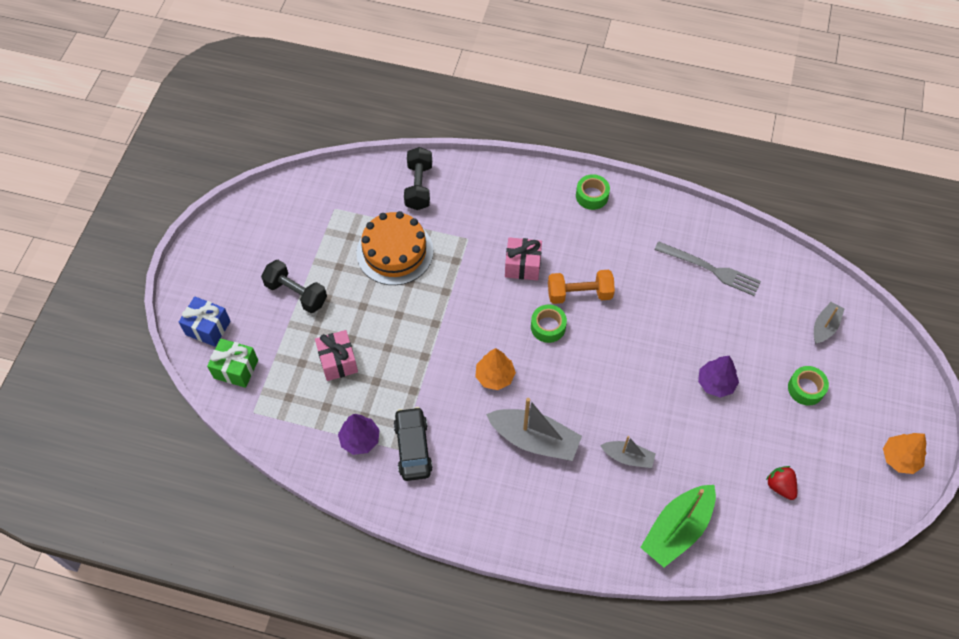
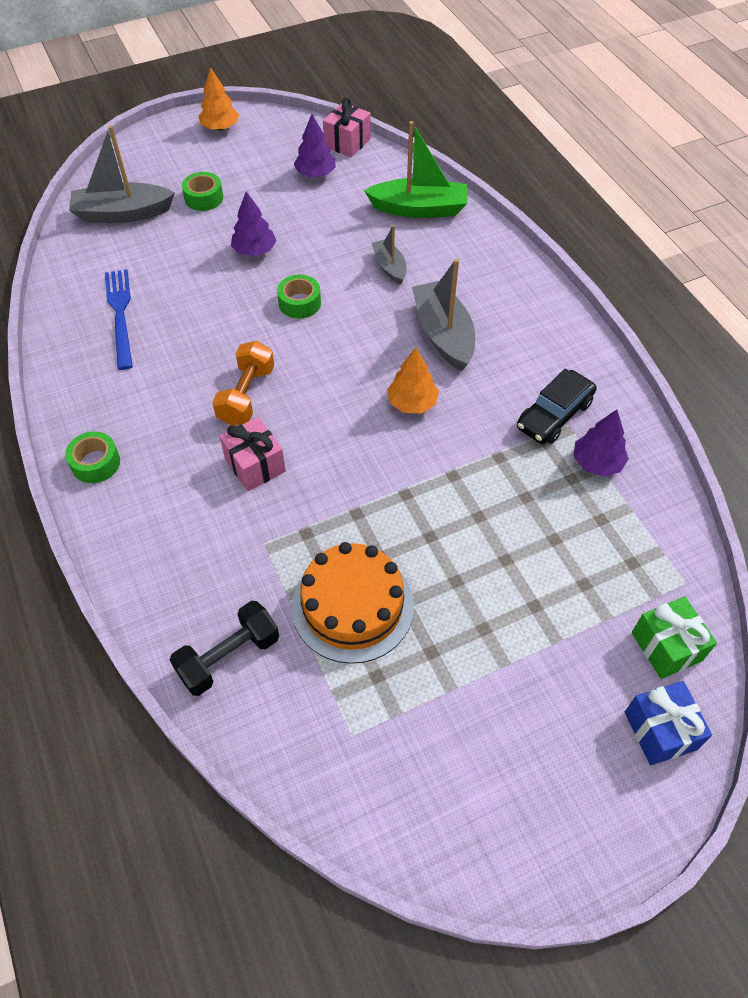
camera: 130 degrees left, 5 degrees down
black dumbbell [261,260,327,313] -> none
pink gift [315,330,358,381] -> pink gift moved to [323,98,371,157]
green tape [531,305,567,343] -> green tape moved to [277,274,321,319]
orange dumbbell [548,270,615,304] -> orange dumbbell turned 60 degrees clockwise [212,341,274,426]
grey fork [654,241,761,296] -> blue fork [105,269,133,370]
red strawberry [766,466,797,500] -> purple tree [293,114,336,177]
grey boat [814,302,844,344] -> grey boat [69,125,175,223], size x1.77

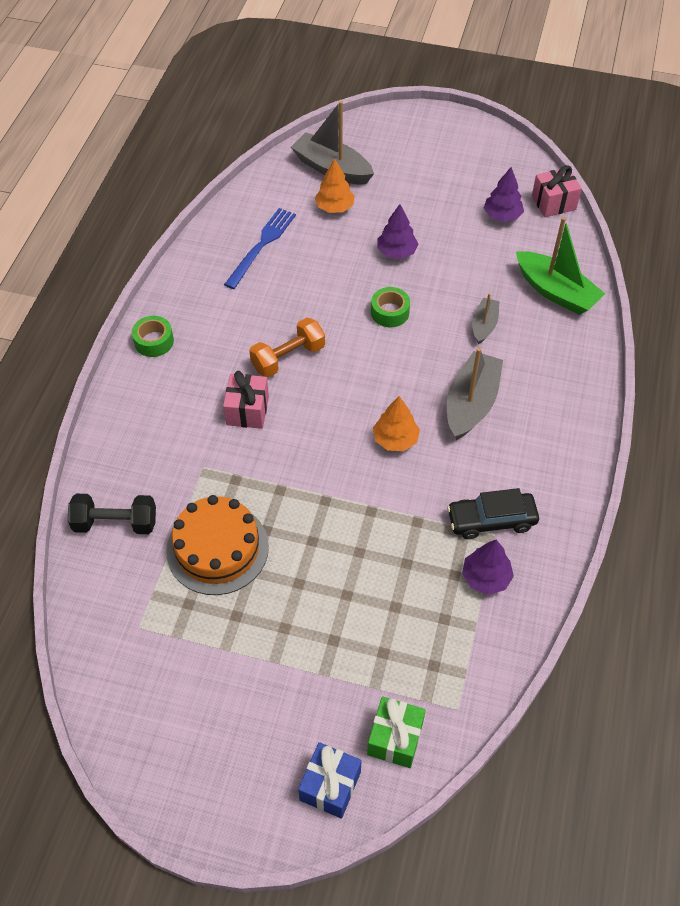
camera: 40 degrees right, 0 degrees up
green tape [182,172,223,211] -> none
orange tree [199,67,239,131] -> orange tree moved to [315,158,355,213]

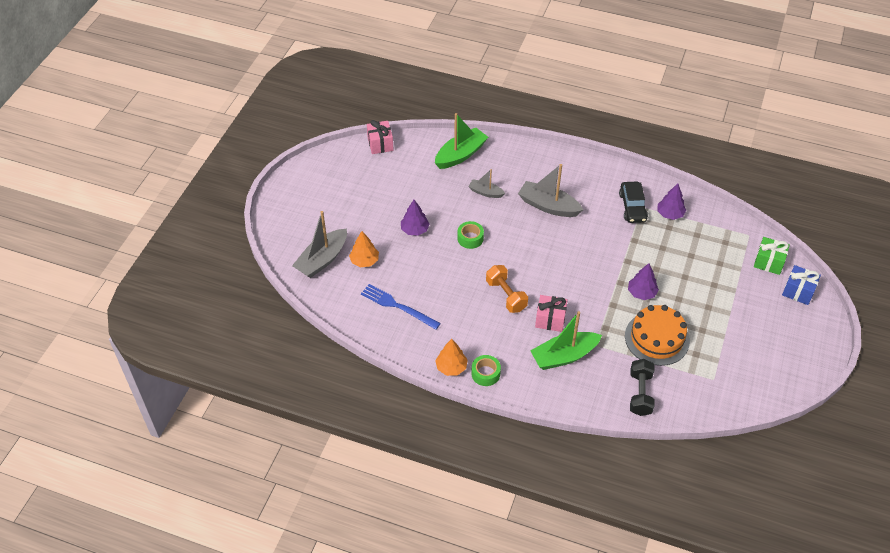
camera: 85 degrees left, 5 degrees down
orange tree [373,396,420,451] -> orange tree moved to [435,339,468,376]
purple tree [484,167,524,222] -> purple tree moved to [628,263,659,300]
none -> green boat [530,311,602,370]

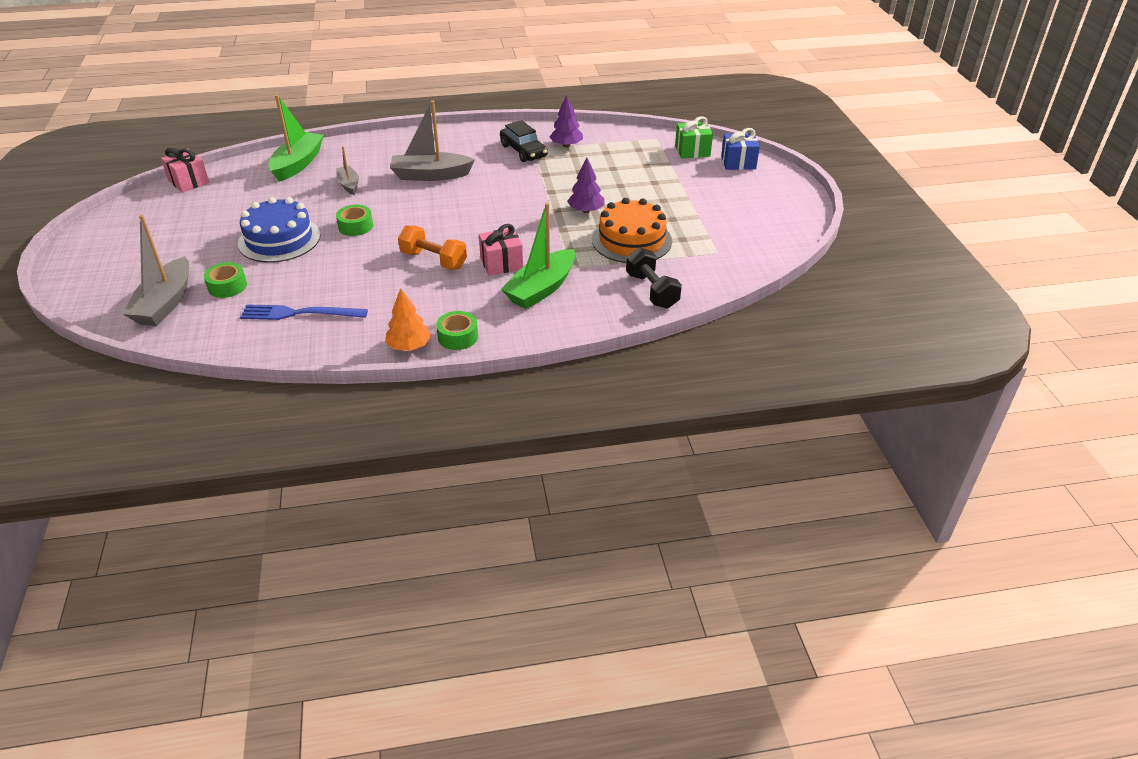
camera: 30 degrees left, 10 degrees down
orange tree [349,231,379,267] -> green tape [204,262,247,298]
purple tree [401,200,430,236] -> blue cake [238,197,321,263]
grey boat [468,169,505,198] -> grey boat turned 75 degrees clockwise [336,146,359,195]

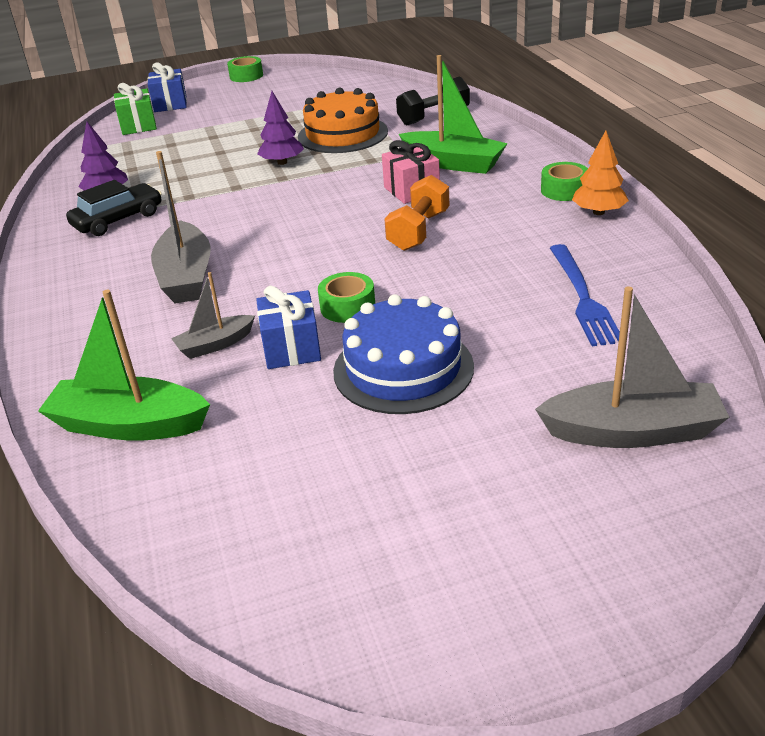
camera: 95 degrees left, 5 degrees down
pink gift [161,148,209,192] -> none
green tape [204,262,247,298] -> green tape moved to [227,56,263,82]
none -> blue gift [256,285,321,369]

